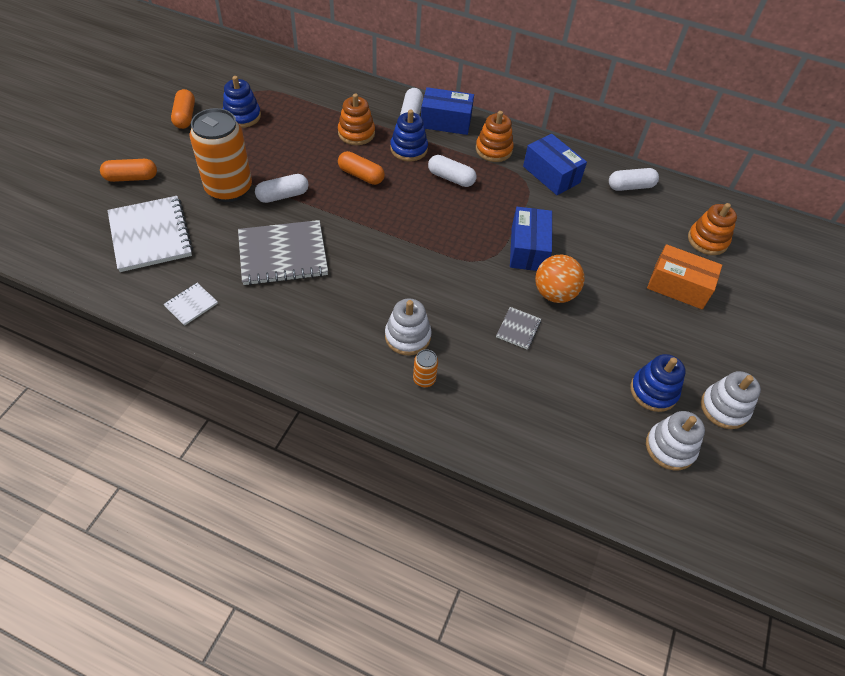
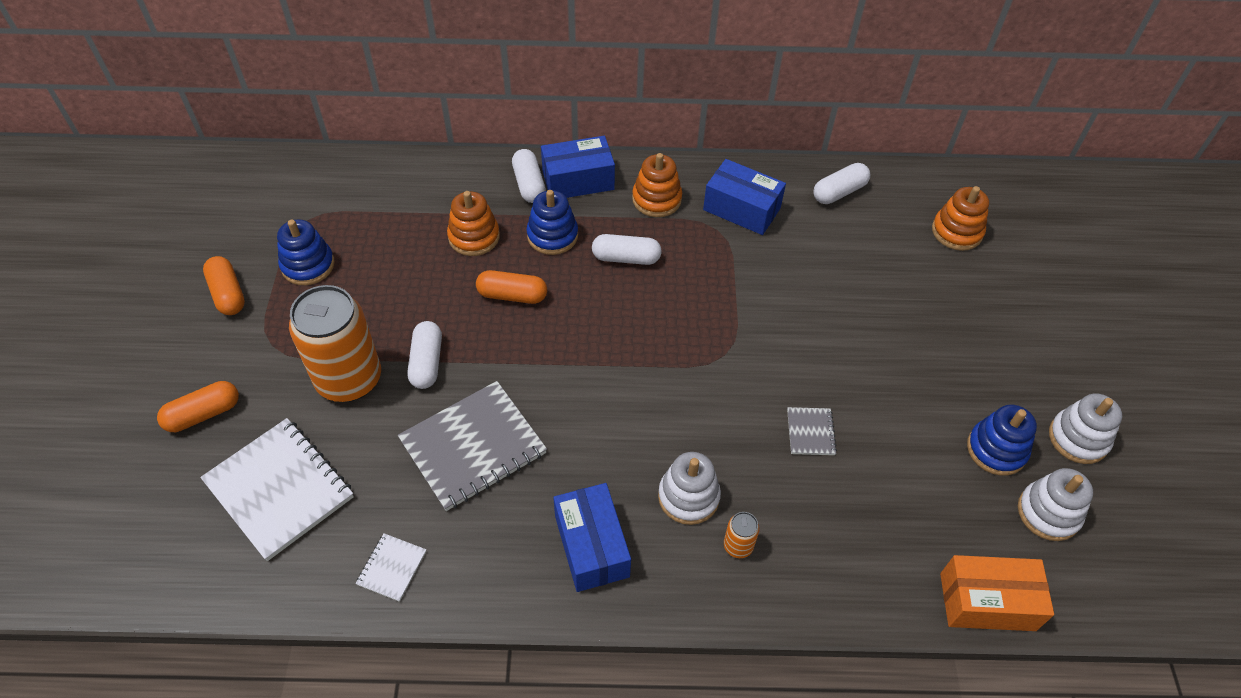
camera: 20 degrees left, 0 degrees up
white capsule [255,174,309,203] -> white capsule turned 45 degrees counterclockwise [407,321,442,389]
blue box [510,207,552,271] -> blue box moved to [553,483,631,592]
orange ball [535,254,585,303] -> none
orange box [647,244,722,309] -> orange box moved to [940,555,1054,631]

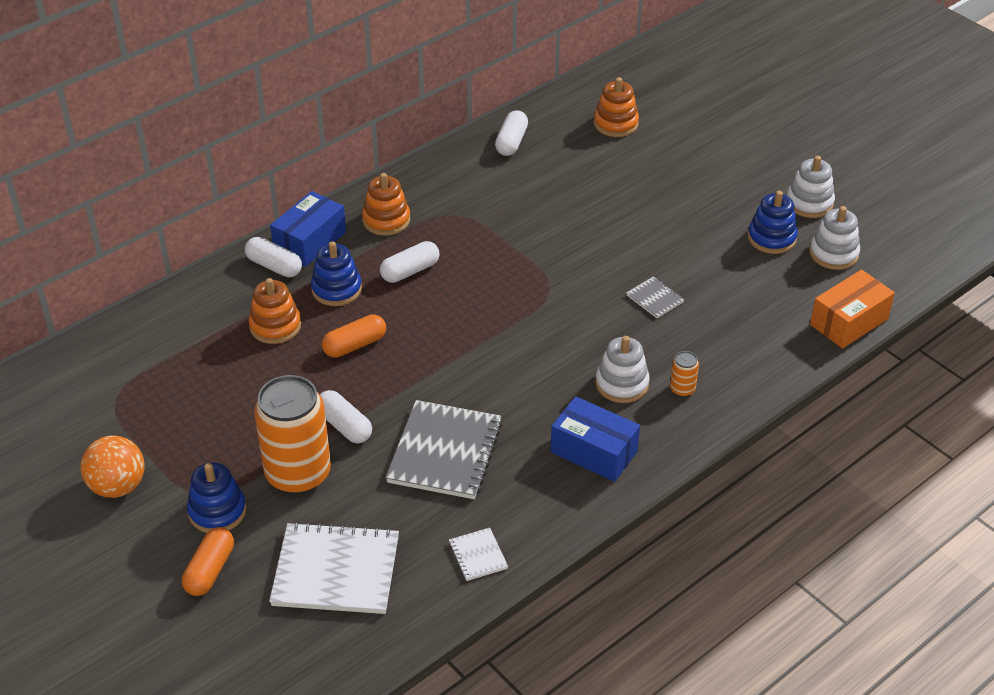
camera: 40 degrees left, 10 degrees down
orange capsule [203,256,245,315] -> orange ball [81,435,145,498]
blue stacking toy [277,219,335,285] -> blue stacking toy moved to [187,462,247,533]
blue box [703,159,786,235] -> none

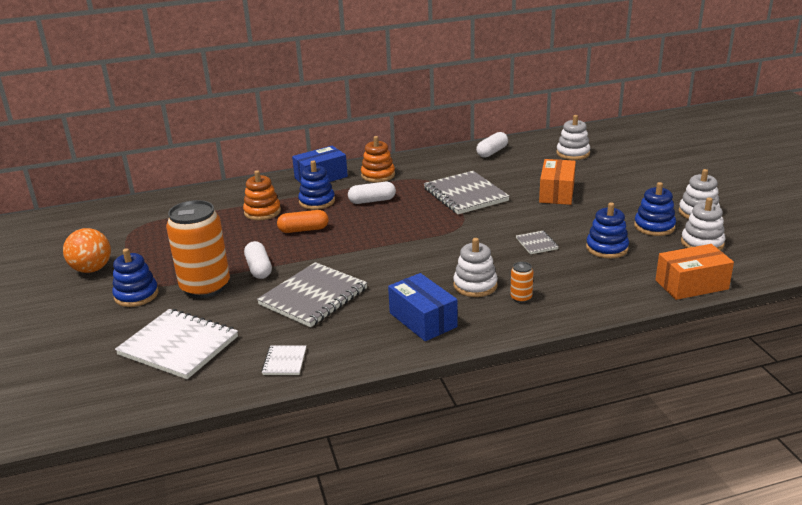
camera: 25 degrees right, 15 degrees down
orange capsule [182,527,234,596] -> none
white capsule [245,237,302,277] -> none
orange stacking toy [594,77,639,137] -> white stacking toy [556,115,590,160]
none -> grey notebook [424,171,510,214]
none -> orange box [539,159,576,205]
none -> blue stacking toy [586,202,629,258]

